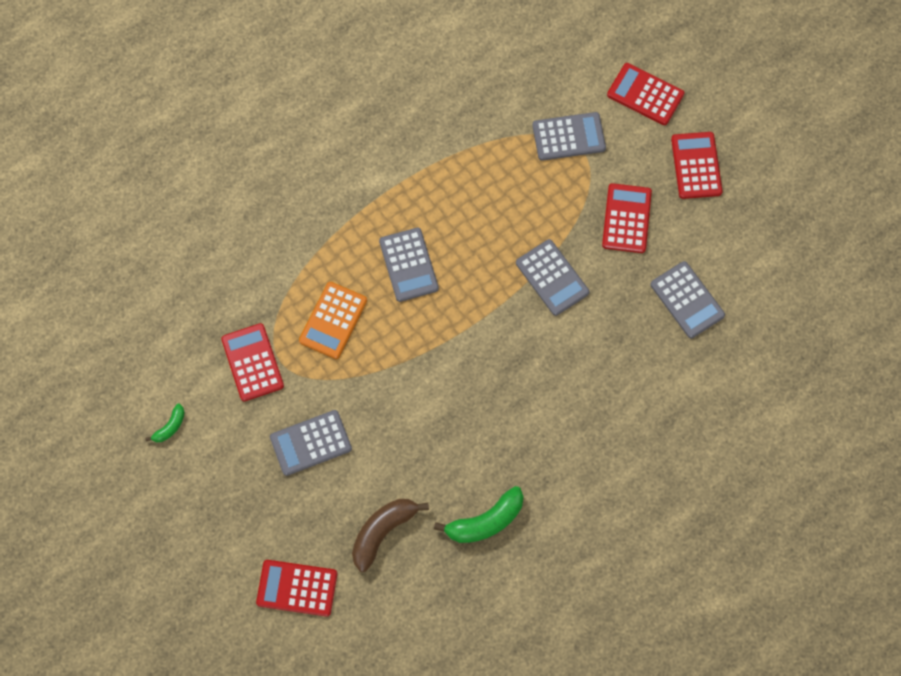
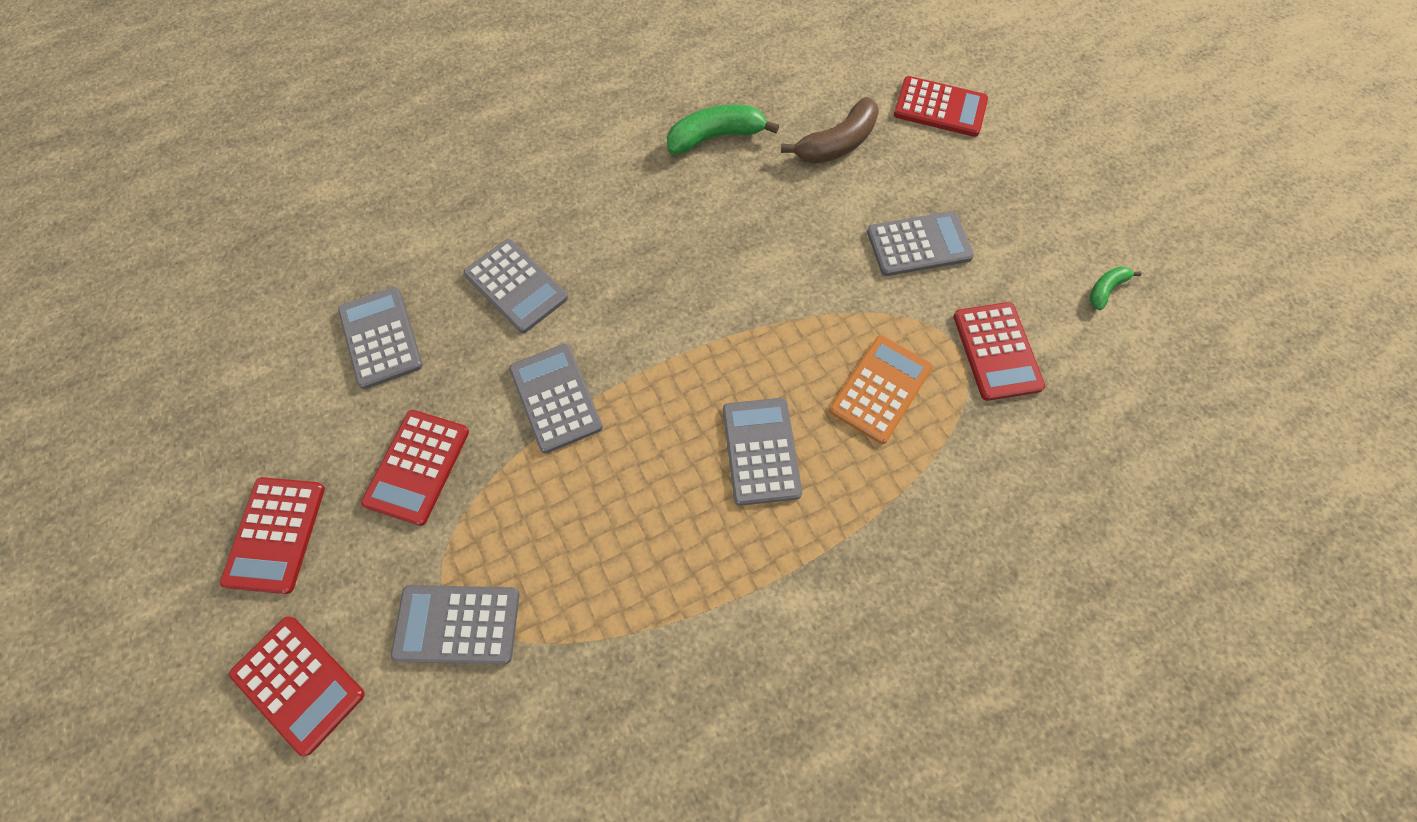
camera: 170 degrees left, 5 degrees down
none -> grey calculator [464,239,568,333]

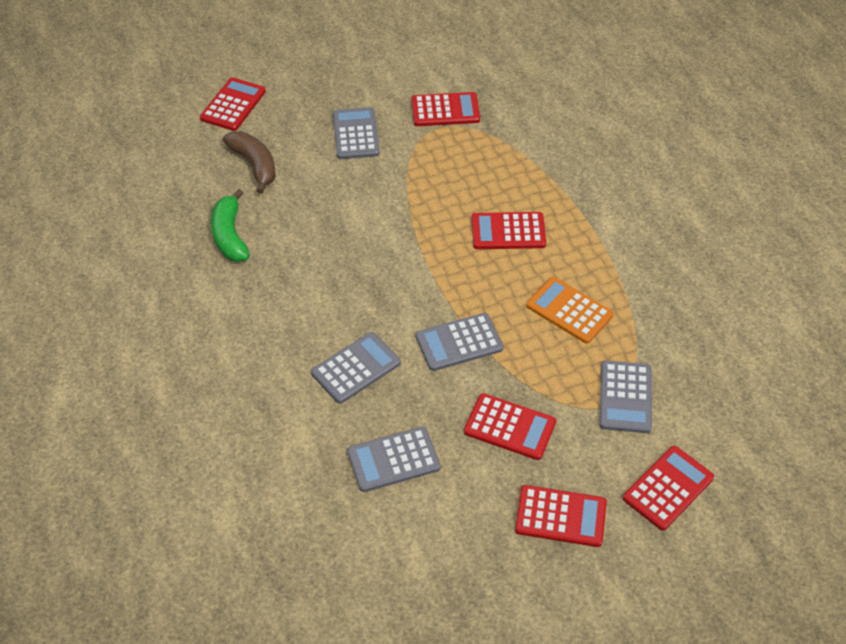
camera: 85 degrees left, 15 degrees down
grey calculator [723,398,802,506] -> red calculator [471,212,546,249]
orange calculator [829,335,933,444] -> orange calculator moved to [526,277,613,344]
green banana [1090,266,1142,310] -> none

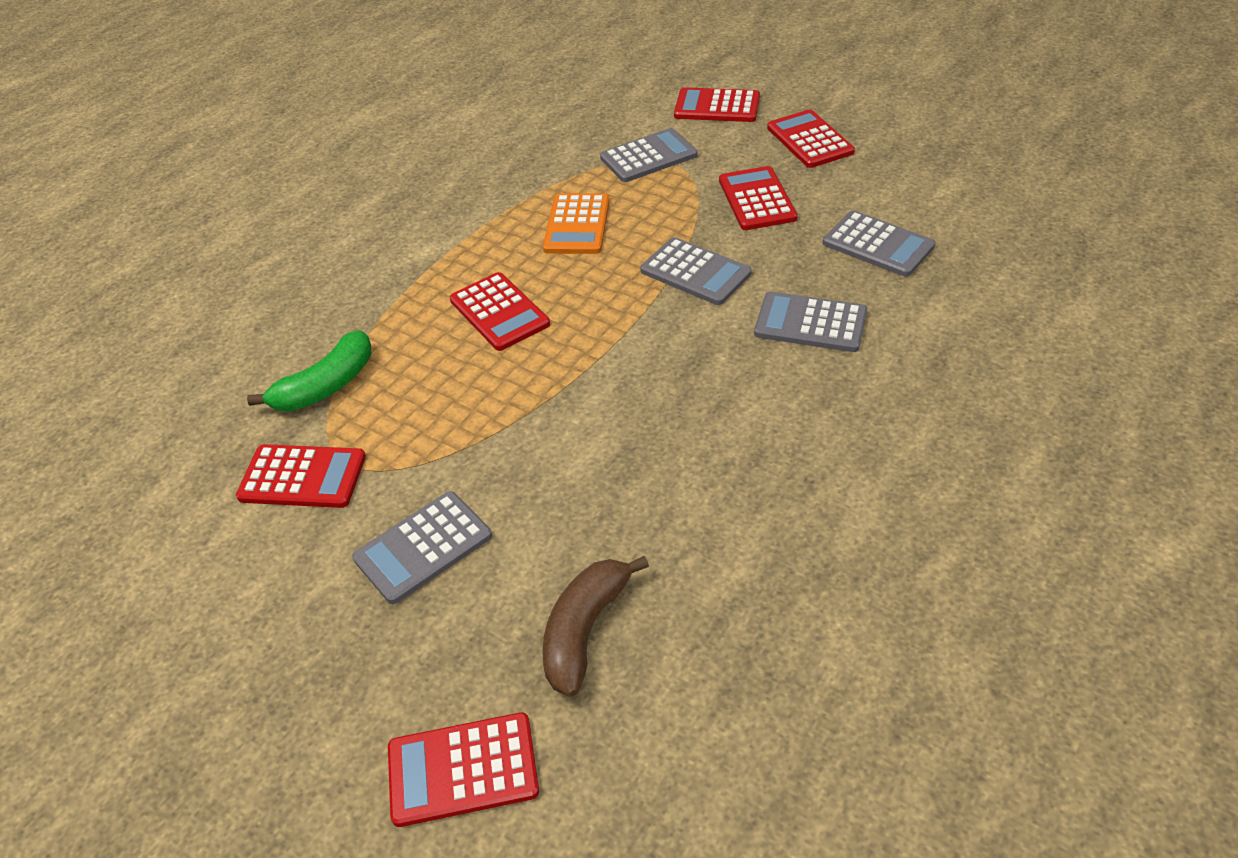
camera: 120 degrees left, 5 degrees down
green banana [211,189,250,262] -> green banana moved to [247,330,372,411]
red calculator [411,92,480,126] -> red calculator turned 135 degrees clockwise [236,444,366,508]

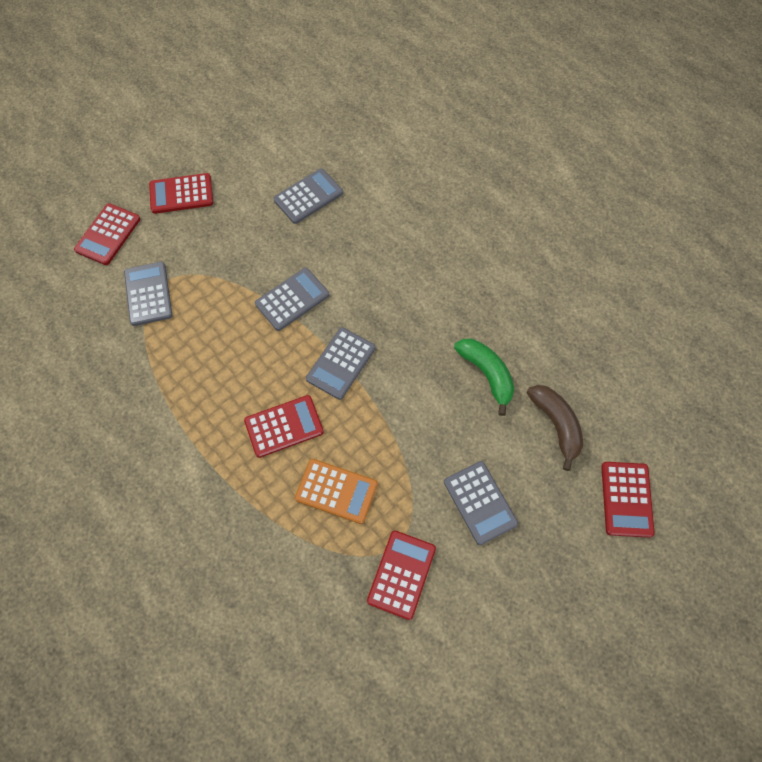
camera: 80 degrees left, 20 degrees up
green banana [247,330,372,411] -> green banana moved to [454,339,514,416]
brown banana [542,556,649,697] -> brown banana turned 150 degrees counterclockwise [527,385,583,471]
orange calculator [543,193,610,254] -> orange calculator moved to [295,459,378,524]
red calculator [719,166,798,230] -> none
grey calculator [754,292,867,352] -> grey calculator moved to [306,327,375,400]

